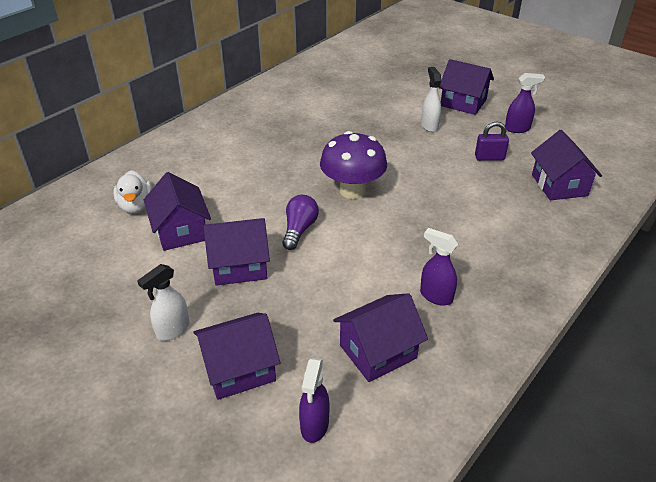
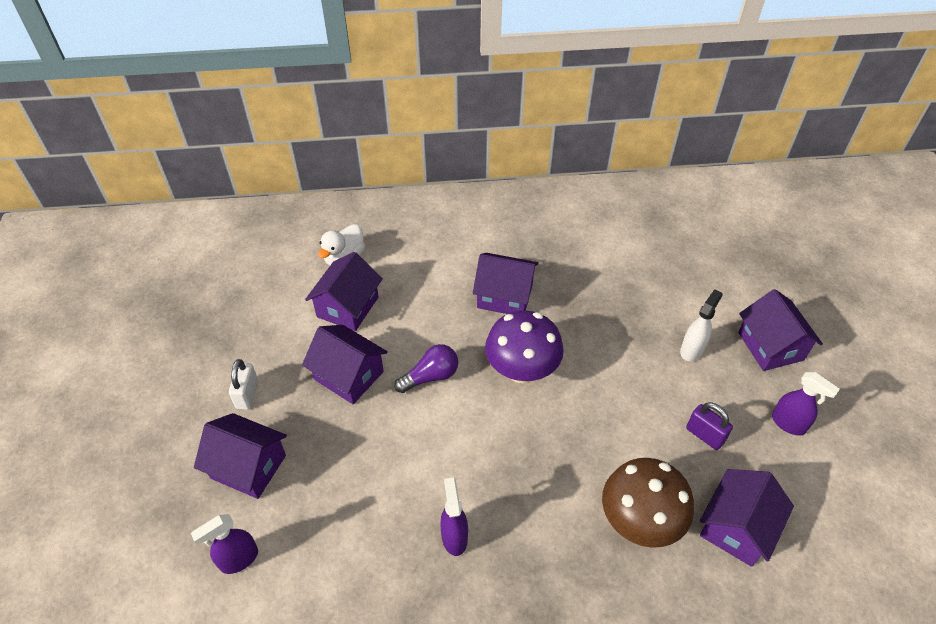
camera: 45 degrees right, 10 degrees up
white spray bottle [137,264,189,341] -> white padlock [229,359,258,410]
purple house [333,293,428,382] -> purple house moved to [473,253,539,314]
none -> brown mushroom [602,458,694,548]

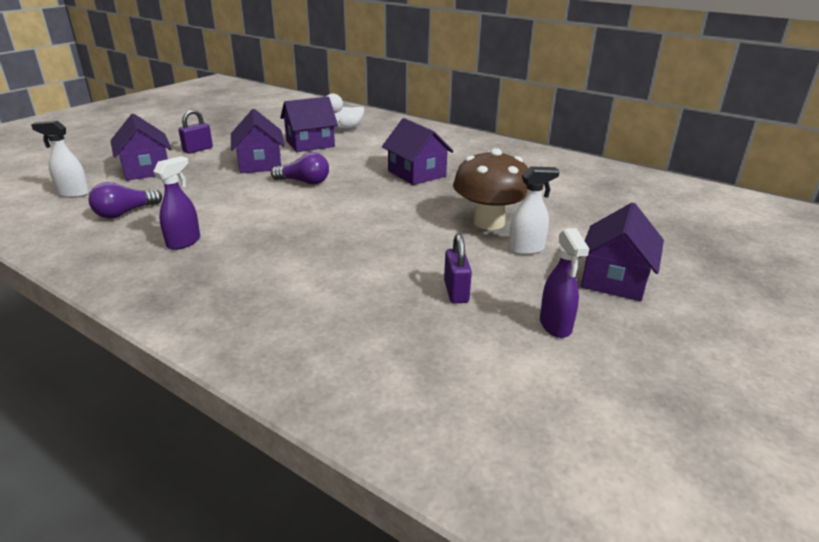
camera: 40 degrees right, 20 degrees down
purple spray bottle [191,514,258,574] -> white spray bottle [31,121,90,198]
white padlock [229,359,258,410] -> purple padlock [179,109,213,154]
purple mushroom [485,310,564,384] -> none
brown mushroom [602,458,694,548] -> brown mushroom moved to [453,148,528,230]
purple house [700,469,794,567] -> none
none -> purple light bulb [89,182,162,219]

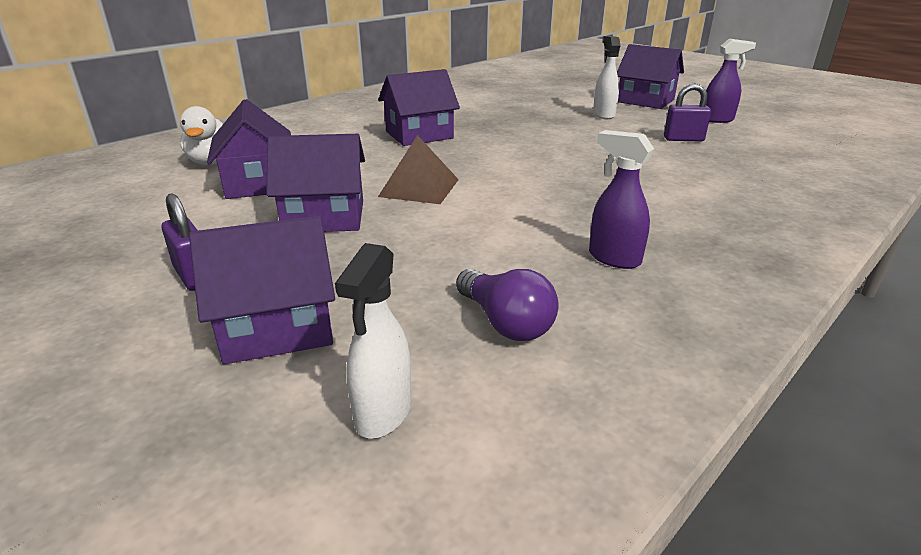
camera: 80 degrees left, 0 degrees up
purple light bulb [271,152,329,185] -> brown pyramid [378,135,459,204]
brown mushroom [453,148,528,230] -> none

